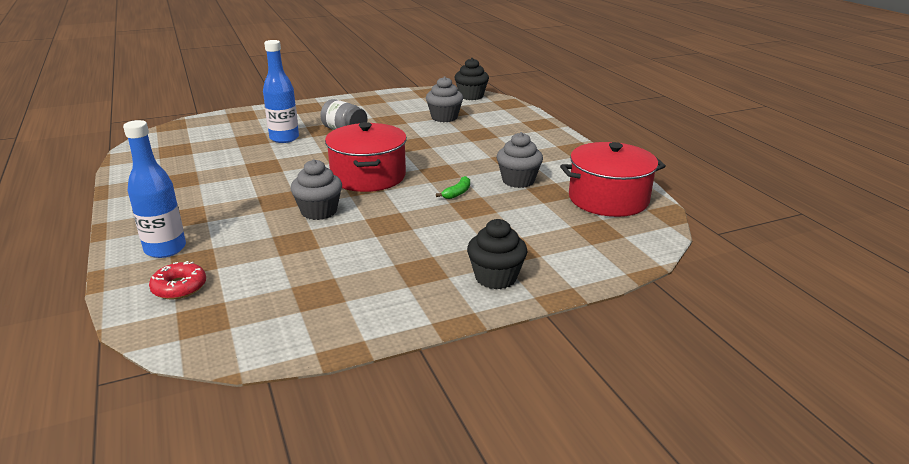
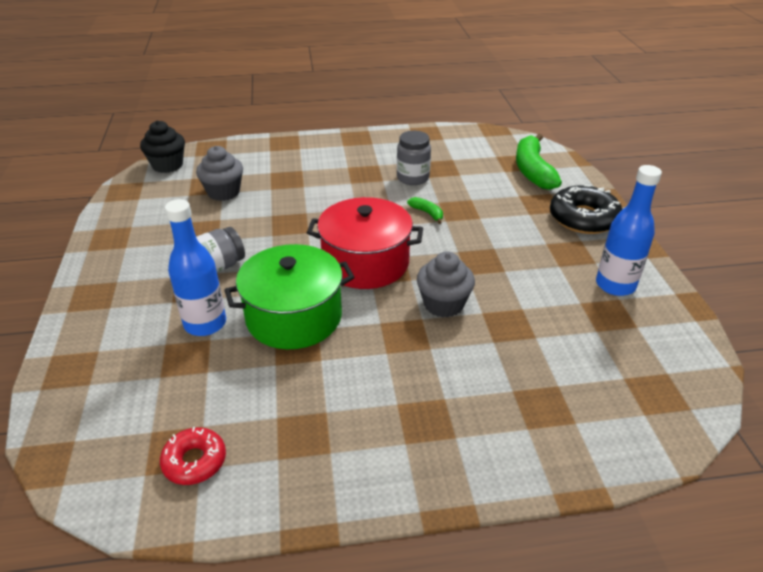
camera: 75 degrees left, 10 degrees up
blue bottle [123,120,186,258] -> blue bottle moved to [596,165,662,296]
red donut [149,261,206,299] -> red donut moved to [160,427,226,485]
black cupcake [467,219,527,289] -> black donut [550,185,622,234]
grey cupcake [497,132,543,188] -> grey jar [397,131,431,185]
red pot [560,142,666,217] -> none
none -> green pot [225,244,355,349]
none -> green banana [516,134,562,190]

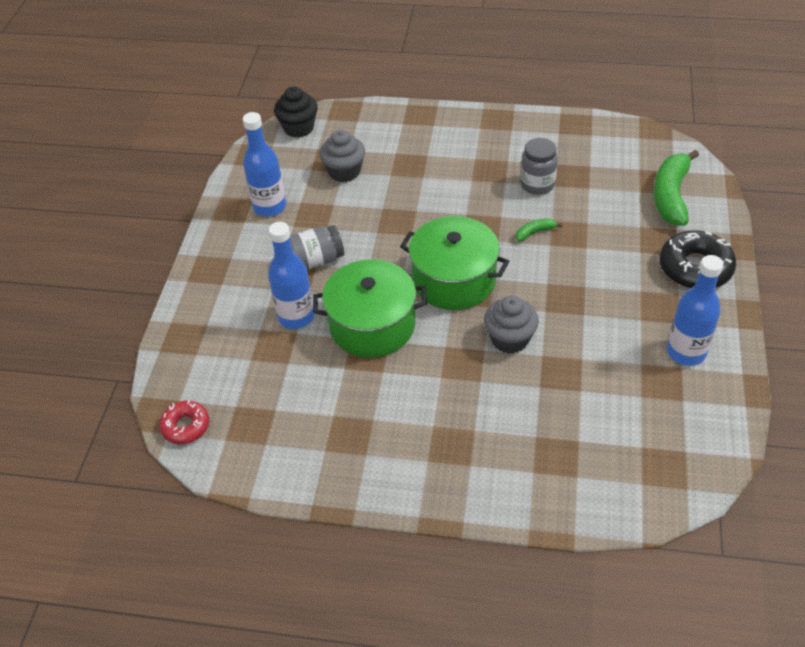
camera: 20 degrees right, 10 degrees up
red donut [160,427,226,485] -> red donut moved to [159,400,209,444]
red pot [307,197,423,289] -> green pot [400,216,509,310]
green banana [407,197,443,224] -> green banana turned 90 degrees counterclockwise [516,218,563,242]
none -> blue bottle [243,112,286,217]

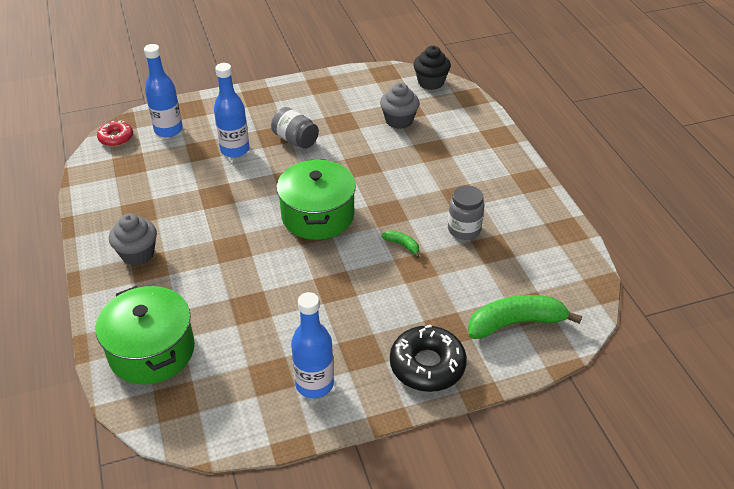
camera: 60 degrees right, 5 degrees down
blue bottle [243,112,286,217] -> blue bottle moved to [144,44,183,137]
green pot [313,259,427,358] -> green pot moved to [96,286,195,385]
grey cupcake [484,296,539,354] -> grey cupcake moved to [109,213,157,266]

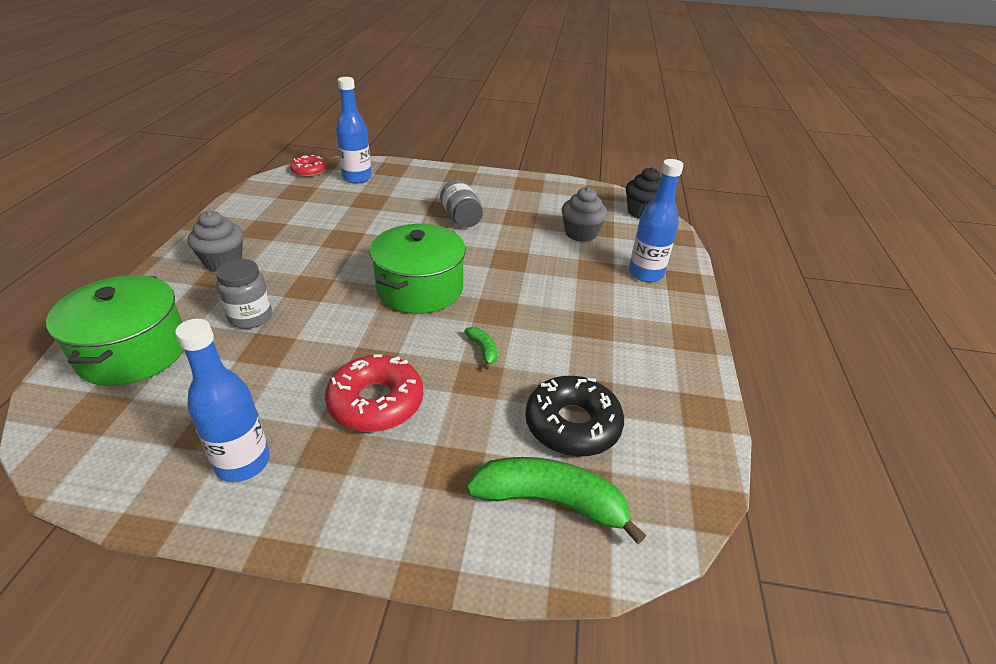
camera: 25 degrees right, 5 degrees down
blue bottle [214,63,249,158] -> blue bottle moved to [629,159,684,282]
black donut [390,325,467,392] -> black donut moved to [525,376,624,457]
grey jar [448,185,484,240] -> grey jar moved to [216,259,272,329]
none -> red donut [325,355,423,432]

